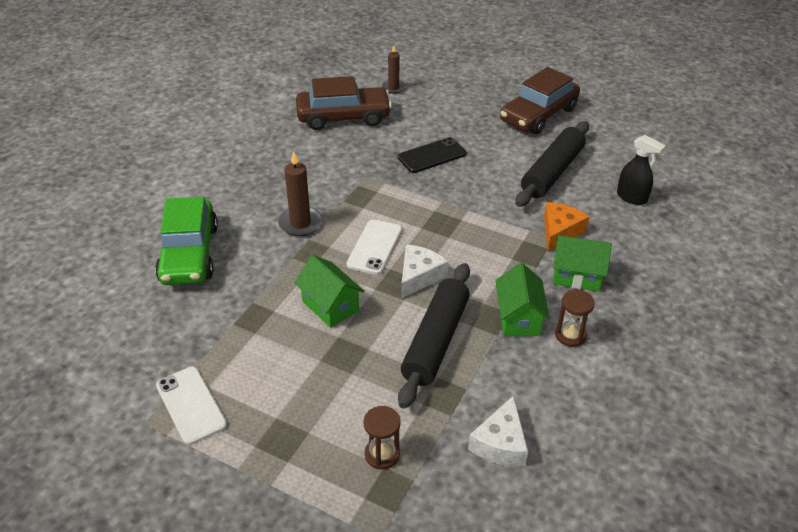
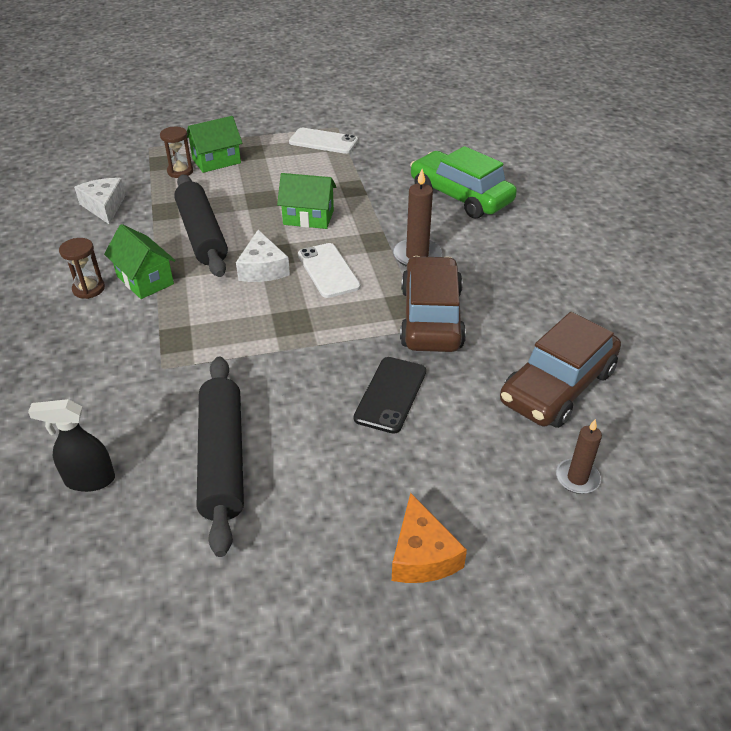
camera: 140 degrees right, 0 degrees up
brown car [500,67,580,135] -> brown car moved to [400,256,466,352]
orange cheese [544,202,590,251] -> orange cheese moved to [392,493,467,583]
green house [553,235,612,291] -> green house moved to [187,116,242,173]

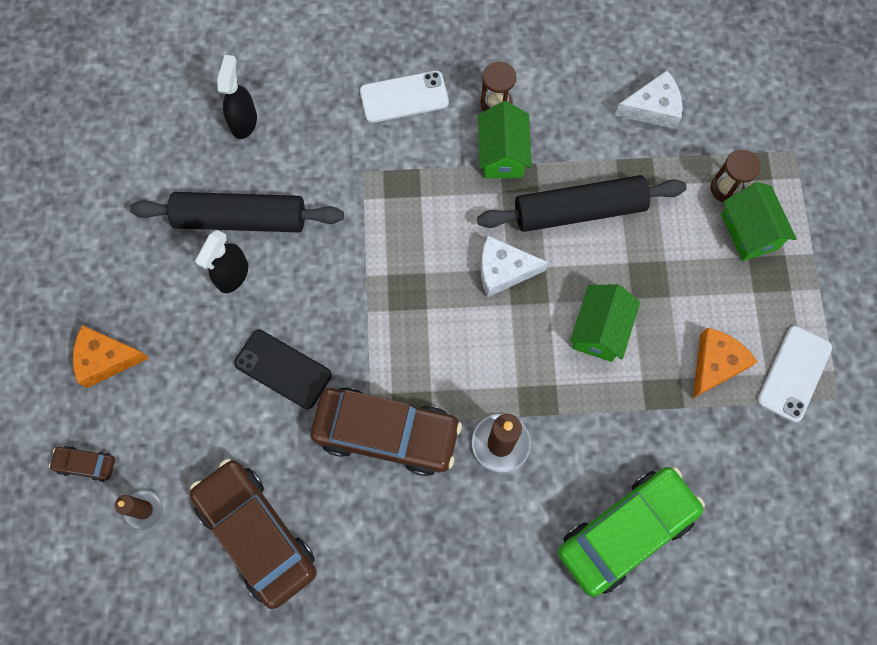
camera: 100 degrees right, 30 degrees up
green house [104,224,176,299] -> green house turned 60 degrees counterclockwise [478,101,532,178]
white phone [298,243,360,298] -> white phone moved to [360,71,449,123]
none -> brown car [49,446,115,482]
none -> black spray bottle [195,230,248,293]
none -> orange cheese [693,328,758,398]

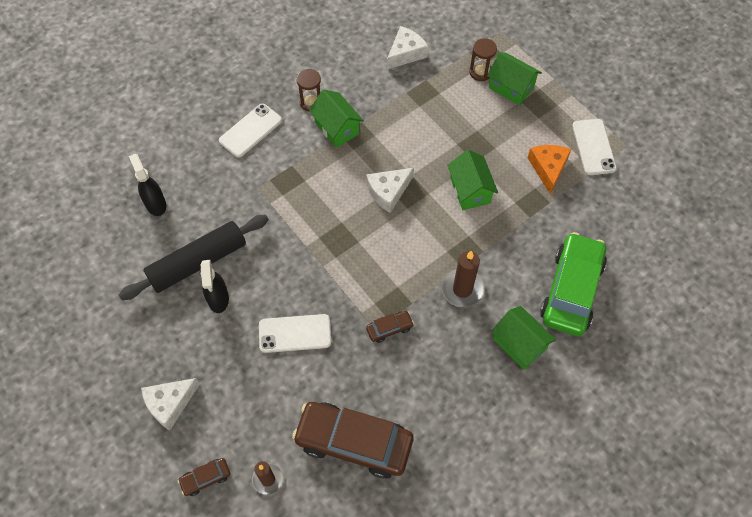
camera: 35 degrees left, 10 degrees down
orange cheese [73,325,149,388] -> white cheese [141,378,200,431]
black phone [234,330,332,409] -> white phone [259,314,331,353]
brown car [310,387,462,476] -> brown car [366,311,414,343], size x0.43
black rolling pin [477,175,687,232] -> none
none -> green house [491,306,556,370]

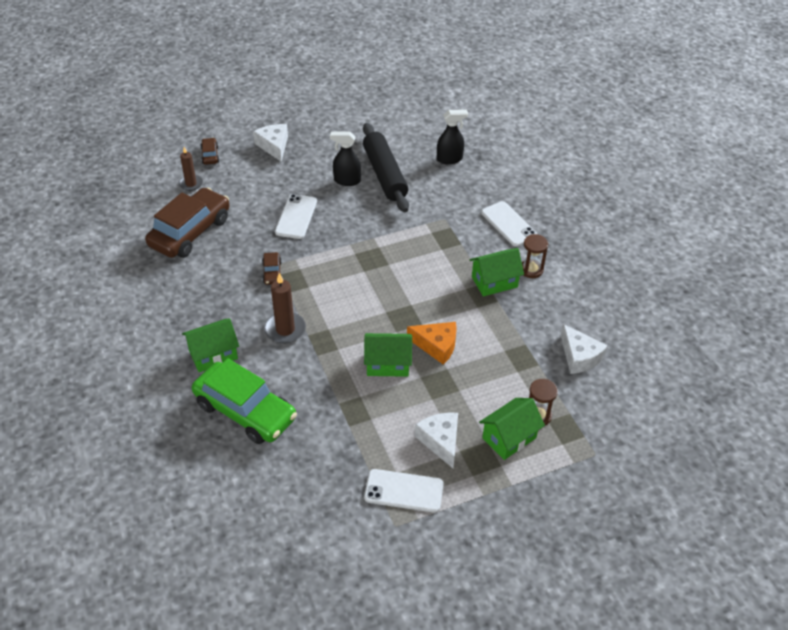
camera: 105 degrees right, 15 degrees down
white cheese [366,168,414,213] -> white cheese moved to [414,413,458,468]
orange cheese [528,145,571,195] -> orange cheese moved to [407,322,457,365]

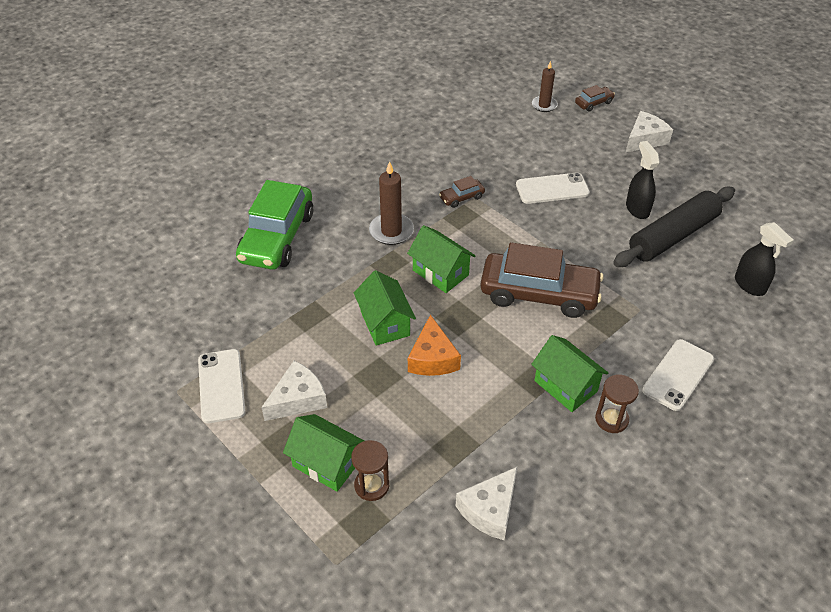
camera: 70 degrees right, 0 degrees up
brown car [145,187,230,258] -> brown car moved to [480,242,604,318]
green house [182,319,239,372] -> green house moved to [407,225,475,293]

